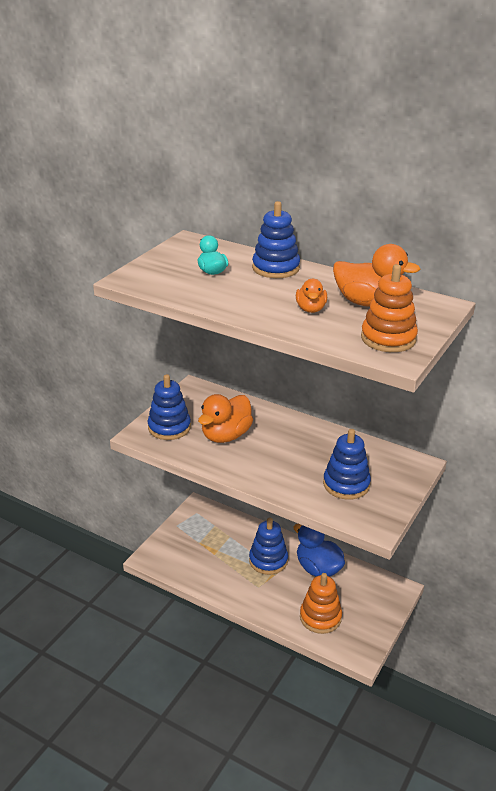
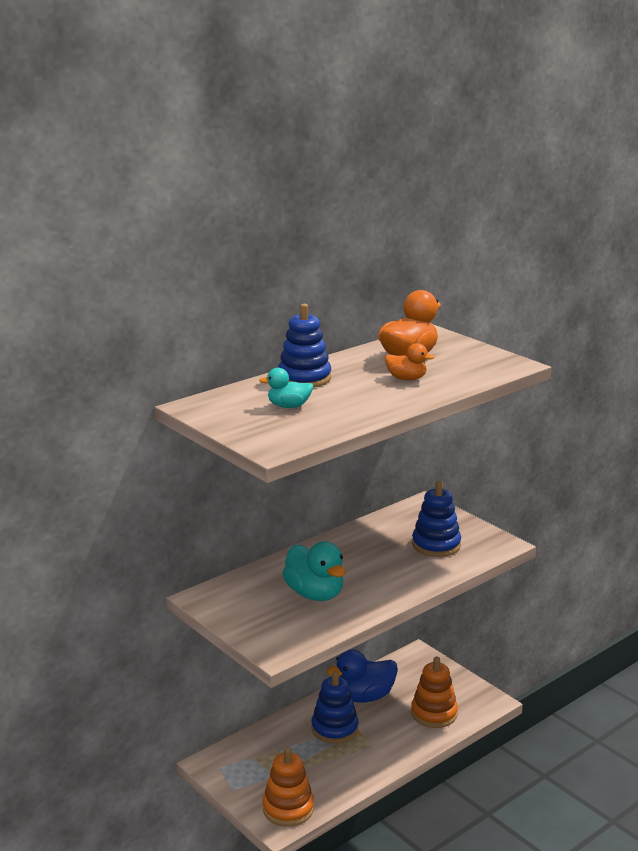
camera: 70 degrees left, 10 degrees down
blue stacking toy [148,374,191,440] -> none
orange duck [198,394,253,443] -> turquoise duck [282,541,346,601]
orange stacking toy [361,264,418,352] -> orange stacking toy moved to [263,747,314,827]

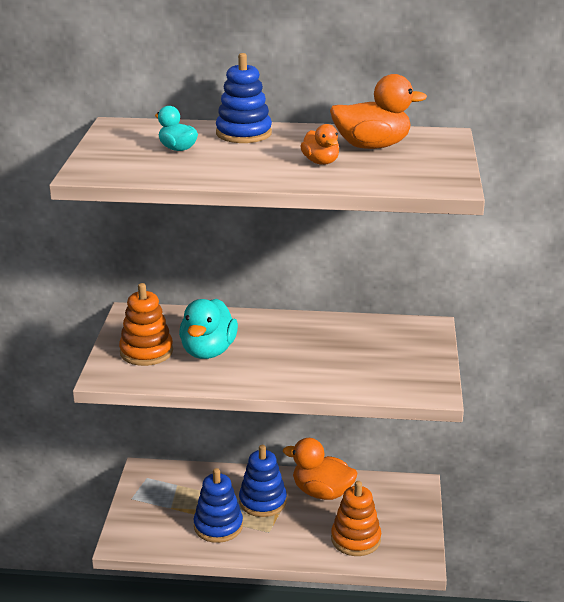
camera: 45 degrees right, 5 degrees up
orange stacking toy [263,747,314,827] -> orange stacking toy moved to [119,283,173,366]
blue duck [327,649,398,703] -> orange duck [283,438,357,500]
blue stacking toy [412,481,461,557] -> blue stacking toy moved to [194,468,243,543]

